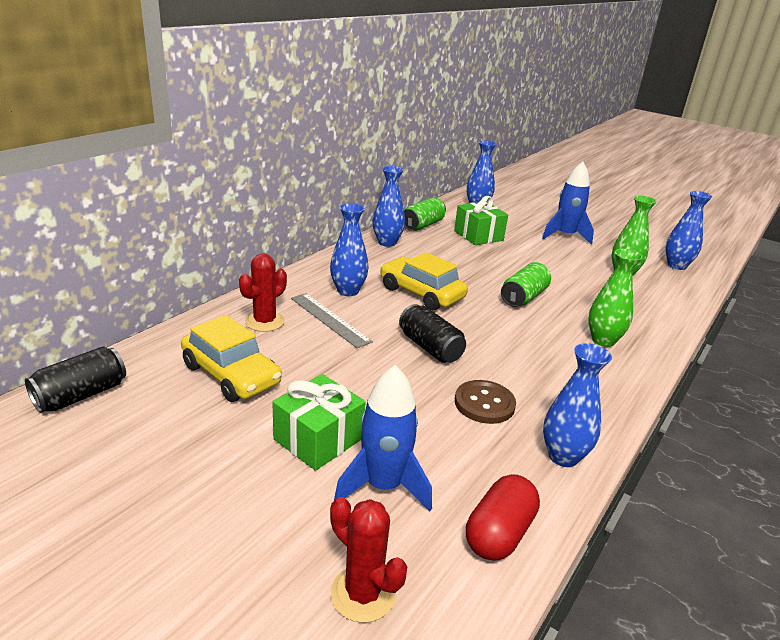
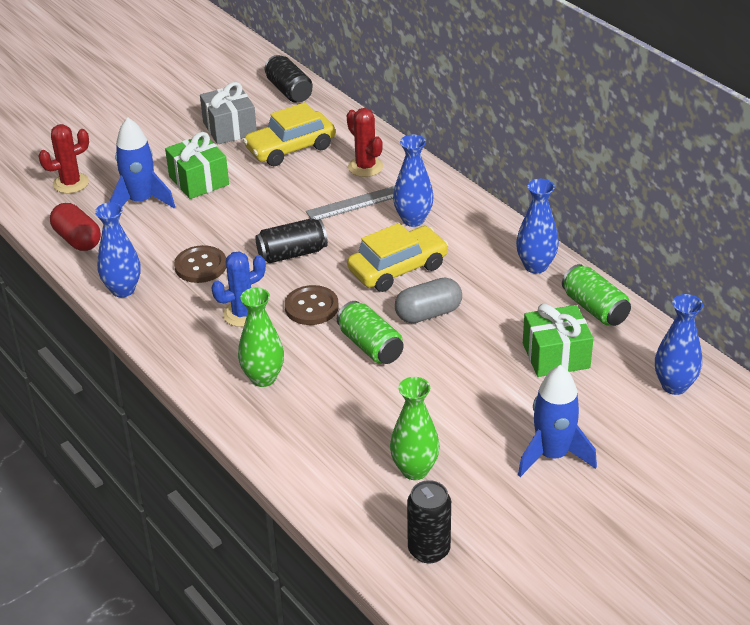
camera: 110 degrees right, 10 degrees up
blue vase [666,191,712,270] -> black can [407,480,451,563]
none -> grey gift [200,82,257,145]
none -> blue cactus [211,251,266,327]
none -> brown button [285,285,339,325]
none -> grey capsule [395,278,462,323]

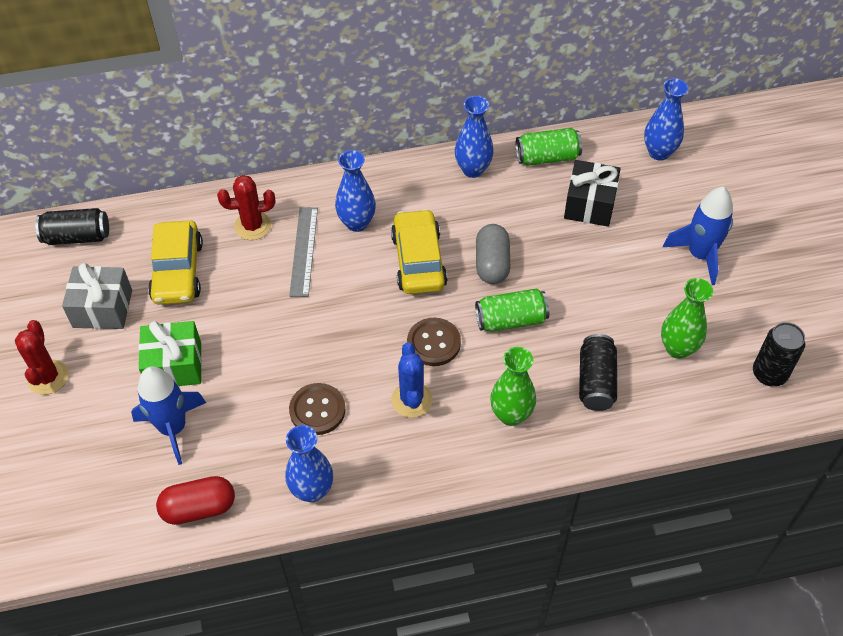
camera: 65 degrees left, 15 degrees up
red cactus [38,124,89,194] -> red cactus moved to [15,320,69,395]
black can [255,218,328,263] -> black can moved to [579,334,617,411]
green gift [523,304,594,377] -> black gift [564,160,621,227]

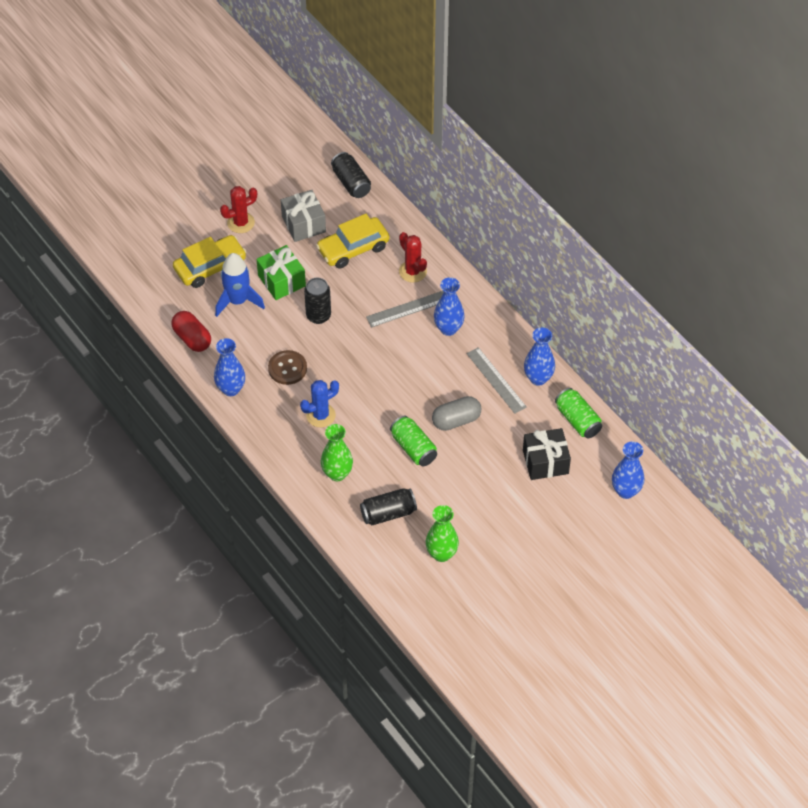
camera: 65 degrees right, 0 degrees up
yellow car [391,209,448,294] -> yellow car moved to [173,235,246,288]
brown button [407,318,461,366] -> none
blue rocket [663,187,733,285] -> none
black can [753,322,805,386] -> black can moved to [304,278,331,324]
none -> grey ruler [467,347,527,414]

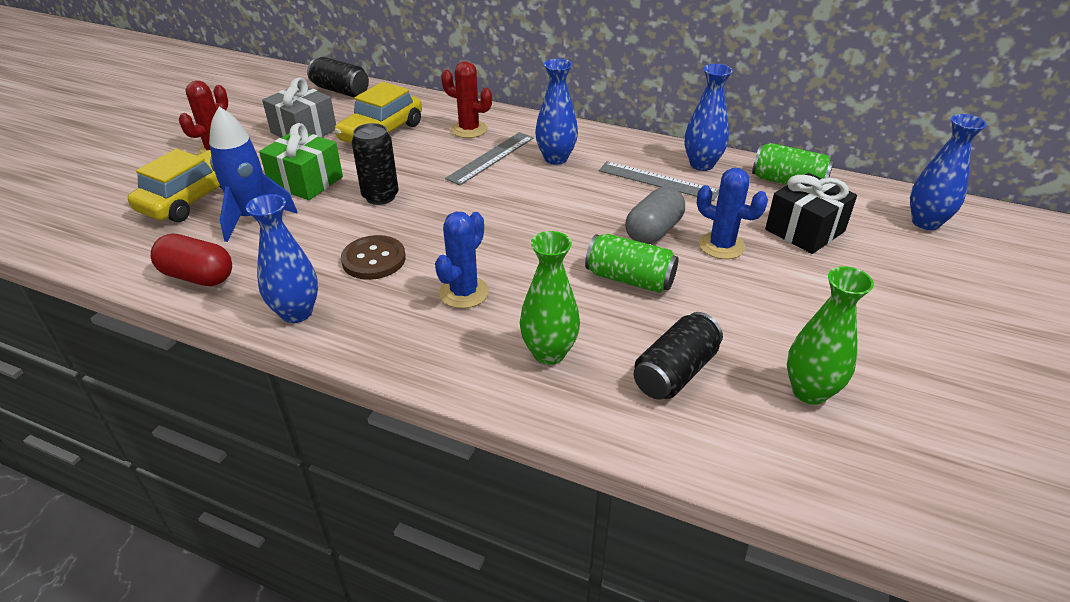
camera: 30 degrees left, 15 degrees down
none -> blue cactus [697,168,768,259]

